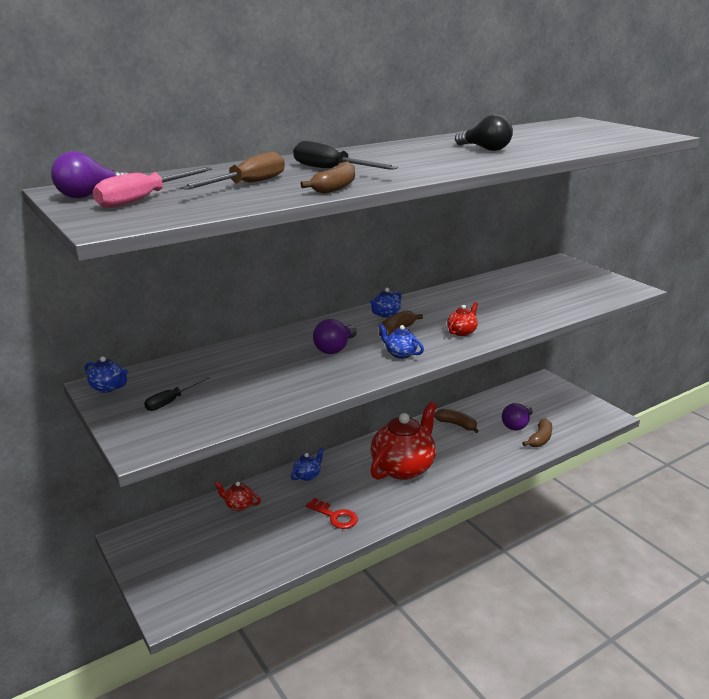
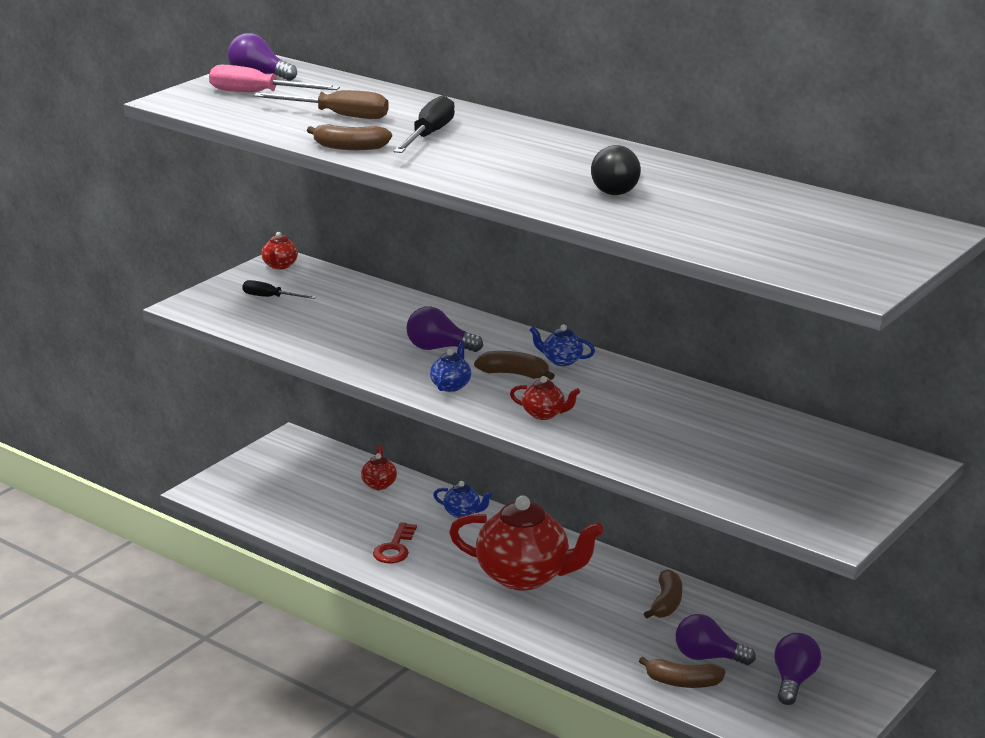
camera: 70 degrees right, 0 degrees up
blue teapot [85,356,128,393] -> red teapot [261,232,298,270]
none -> purple light bulb [774,633,821,705]

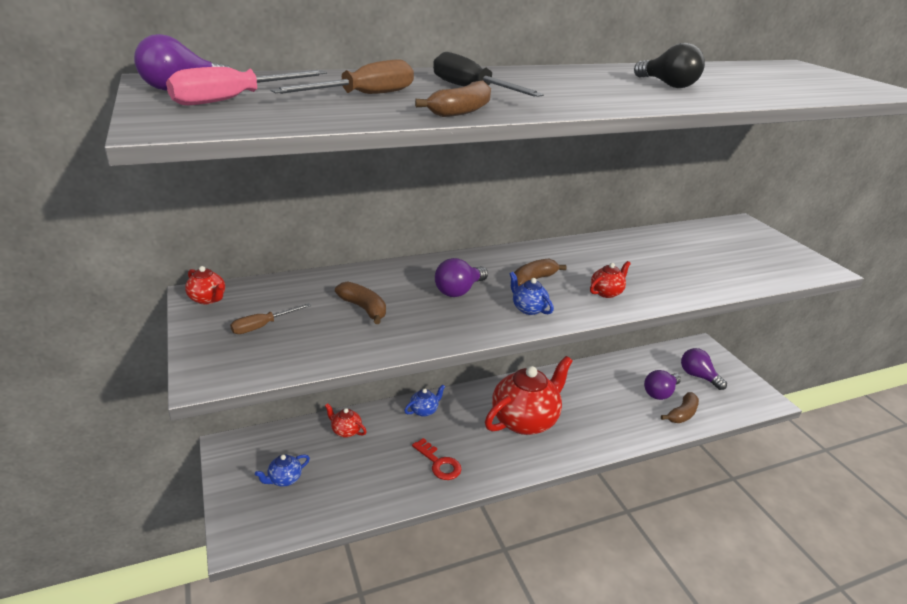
camera: 60 degrees left, 5 degrees up
black screwdriver [242,280,316,299] -> brown screwdriver [230,303,311,334]
blue teapot [530,324,595,366] -> blue teapot moved to [255,454,310,486]
brown banana [644,569,682,618] -> brown banana moved to [335,281,386,324]

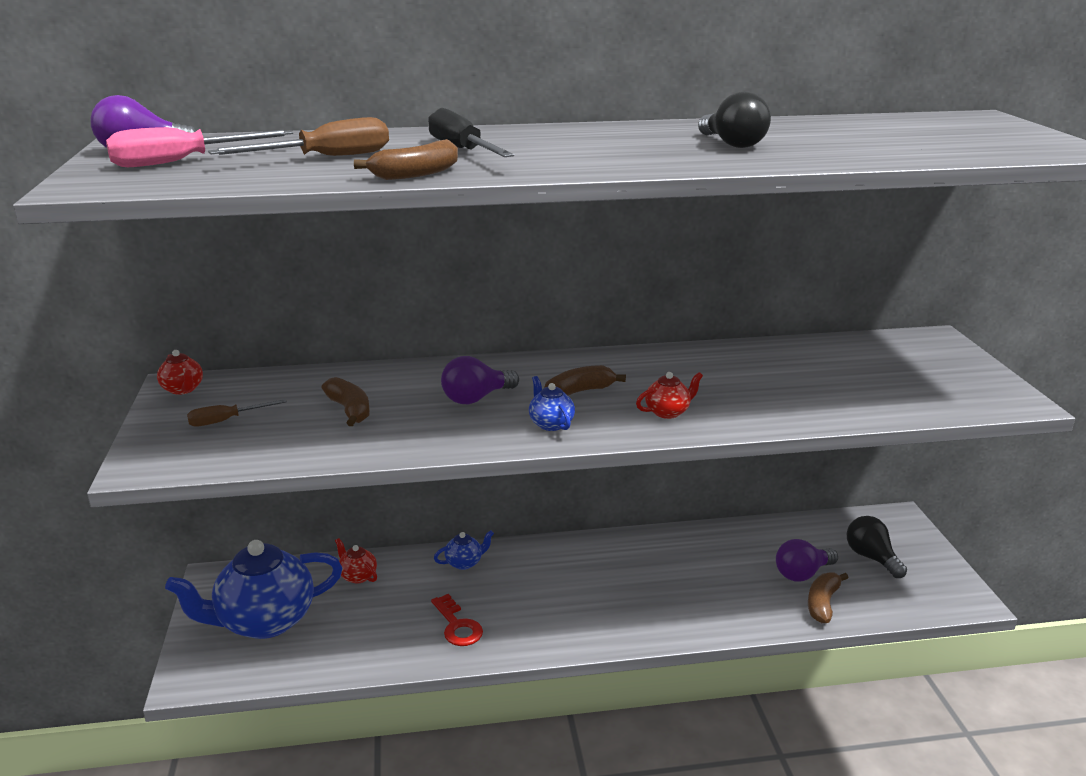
camera: 15 degrees right, 5 degrees down
blue teapot [255,454,310,486] -> blue teapot [165,540,342,639], size x2.38
red teapot [485,356,573,435] -> none
brown banana [661,392,699,423] -> brown banana turned 150 degrees clockwise [808,573,848,623]
purple light bulb [681,348,727,390] -> black light bulb [847,516,907,578]

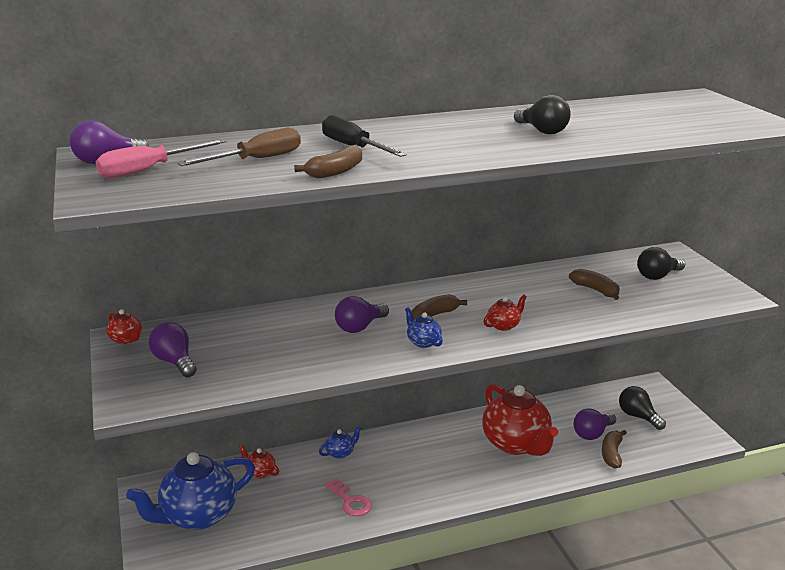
camera: 10 degrees left, 0 degrees up
brown screwdriver [187,399,287,427] -> purple light bulb [149,322,197,377]
brown banana [322,377,370,426] -> brown banana moved to [569,269,620,300]
red key [431,594,483,646] -> pink key [325,478,372,516]
none -> red teapot [482,384,558,456]
none -> black light bulb [637,247,685,280]

